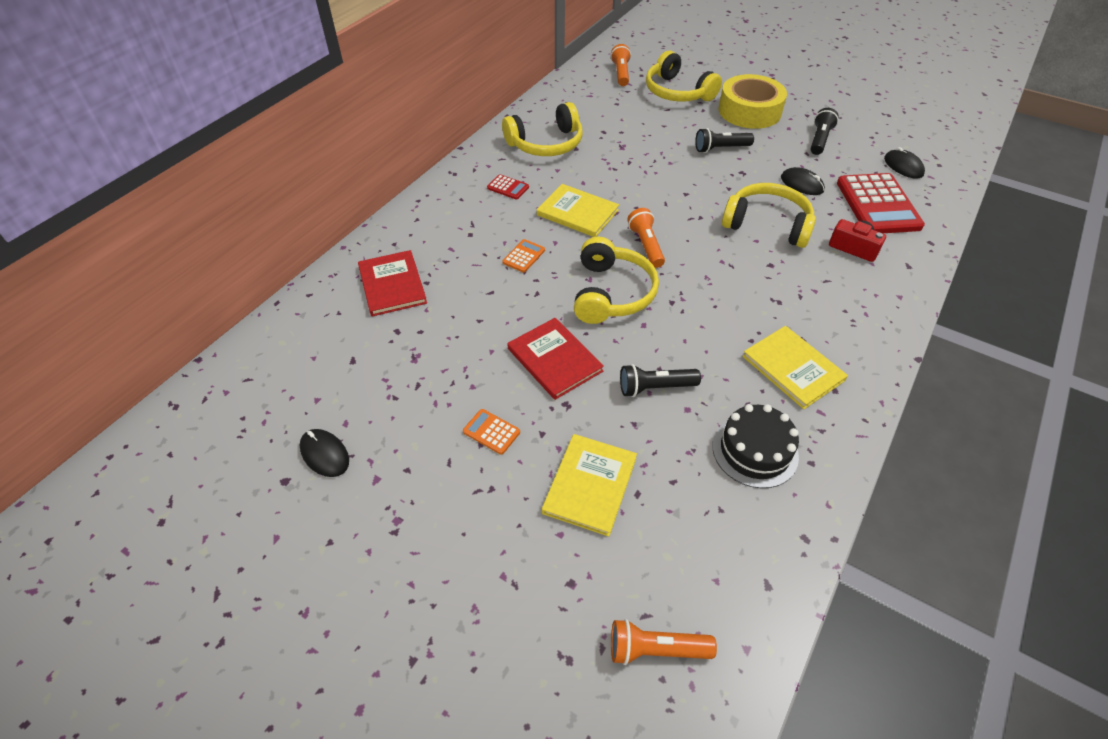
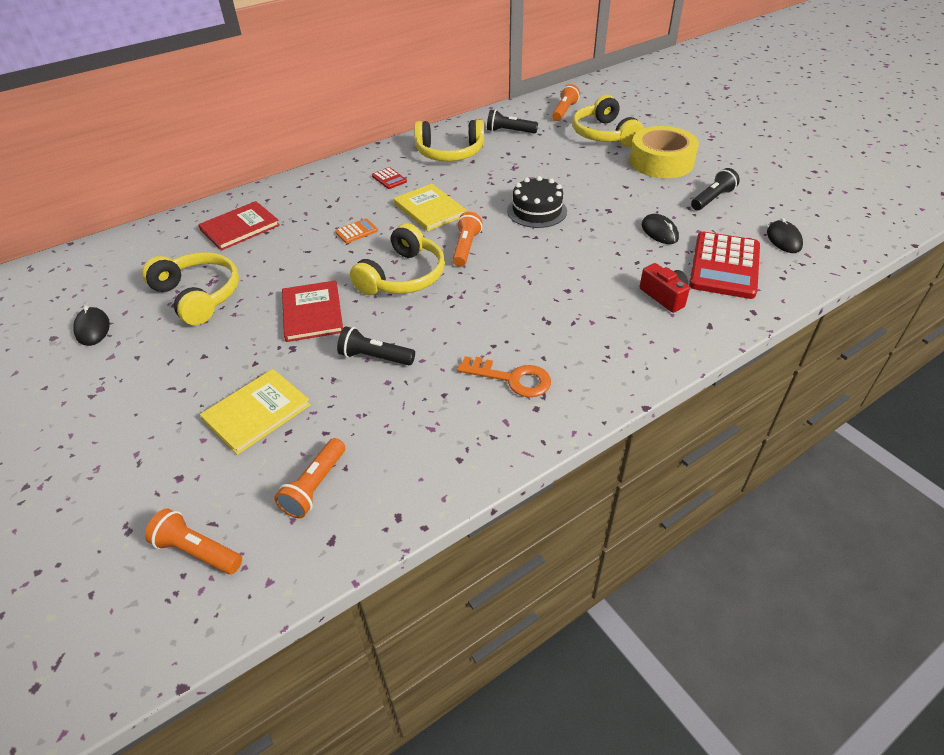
camera: 25 degrees right, 5 degrees down
red book [358,250,427,317] -> red book turned 45 degrees clockwise [198,201,280,250]
orange calculator [463,409,520,455] -> none
black flashlight [695,128,754,153] -> black flashlight moved to [487,110,538,134]
black cake [712,404,799,488] -> black cake moved to [507,176,567,228]
yellow headphones [722,183,816,248] -> yellow headphones moved to [142,252,239,325]
yellow book [742,326,848,409] -> orange key [457,356,551,397]
none -> orange flashlight [274,438,345,518]

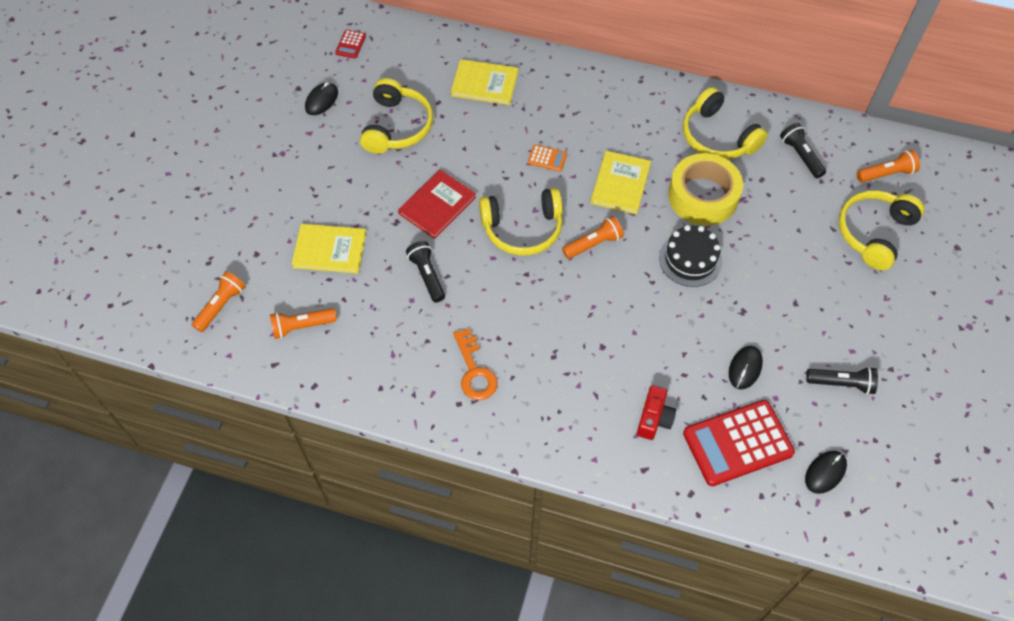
camera: 50 degrees right, 15 degrees up
orange flashlight [145,508,242,574] -> orange flashlight turned 45 degrees clockwise [192,272,245,332]
red book [198,201,280,250] -> yellow book [451,59,518,105]
red calculator [372,167,407,189] -> red calculator moved to [335,30,366,58]
yellow tape [630,126,699,178] -> yellow tape moved to [668,153,743,226]

